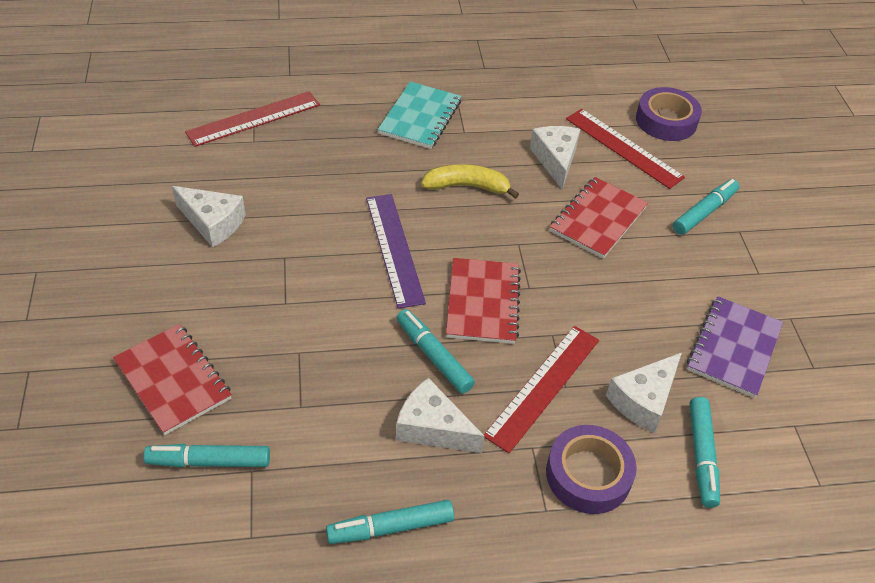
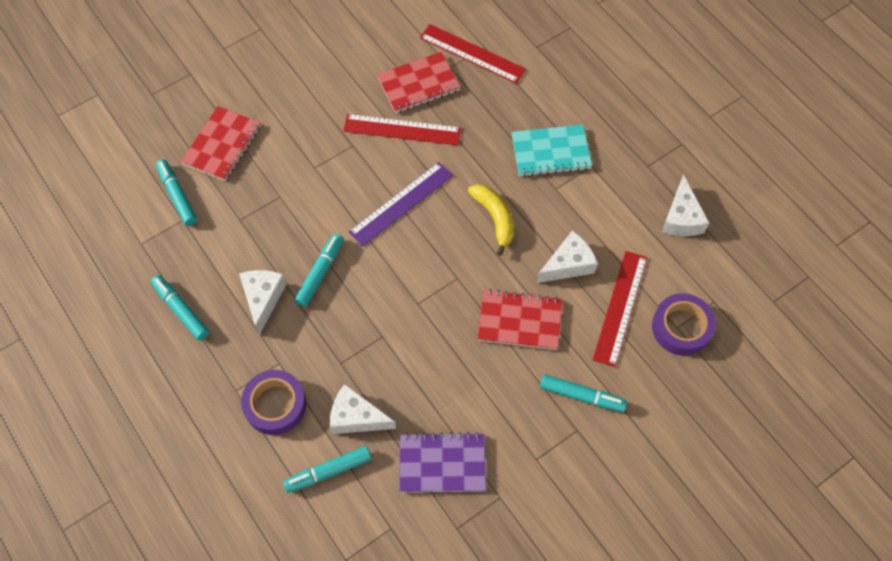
camera: 65 degrees right, 15 degrees up
white cheese [172,186,246,248] -> white cheese moved to [662,175,709,236]
red notebook [446,258,521,344] -> red notebook moved to [377,52,461,113]
red ruler [483,326,599,453] -> red ruler moved to [343,114,461,145]

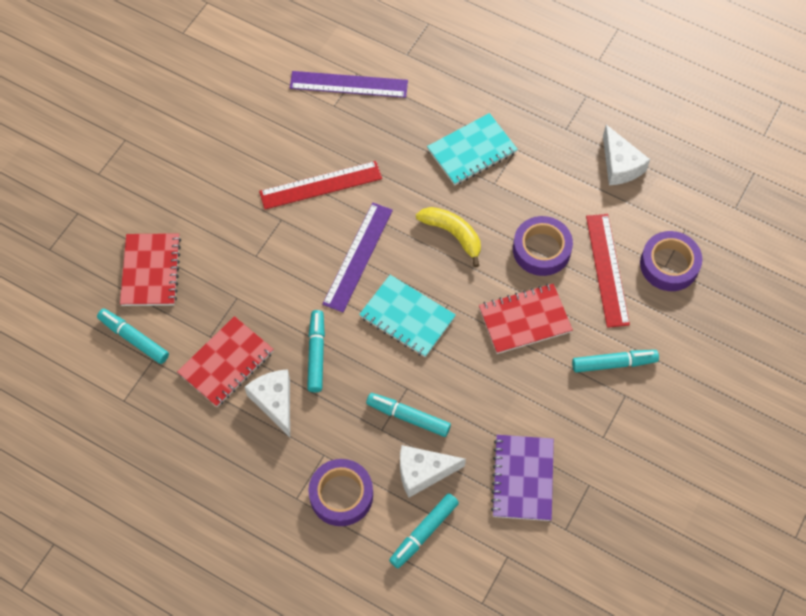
camera: 25 degrees left, 0 degrees up
turquoise marker [151,275,209,340] -> turquoise marker moved to [366,393,451,437]
red notebook [377,52,461,113] -> red notebook moved to [177,316,274,407]
purple notebook [399,432,486,492] -> purple notebook turned 60 degrees counterclockwise [491,435,554,521]
red ruler [420,24,526,84] -> purple ruler [290,71,408,98]
white cheese [537,230,598,283] -> purple tape [513,216,573,276]
none -> turquoise notebook [359,275,456,357]

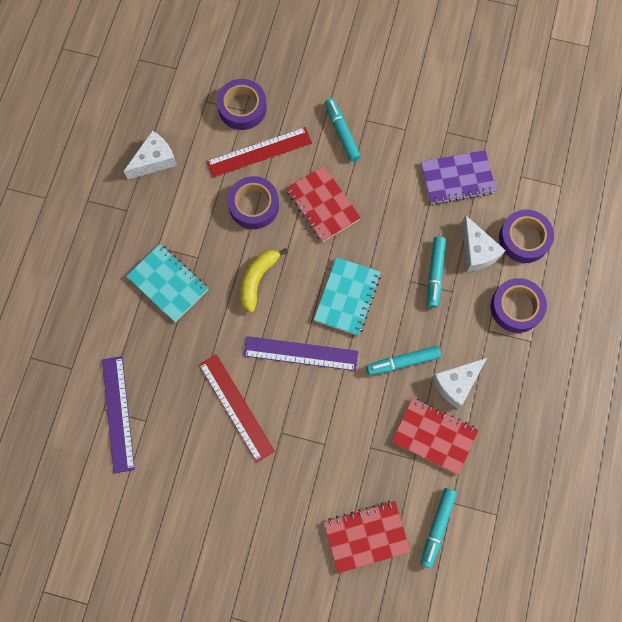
camera: 105 degrees left, 10 degrees up
turquoise marker [389,493,459,568] -> purple tape [499,210,554,263]

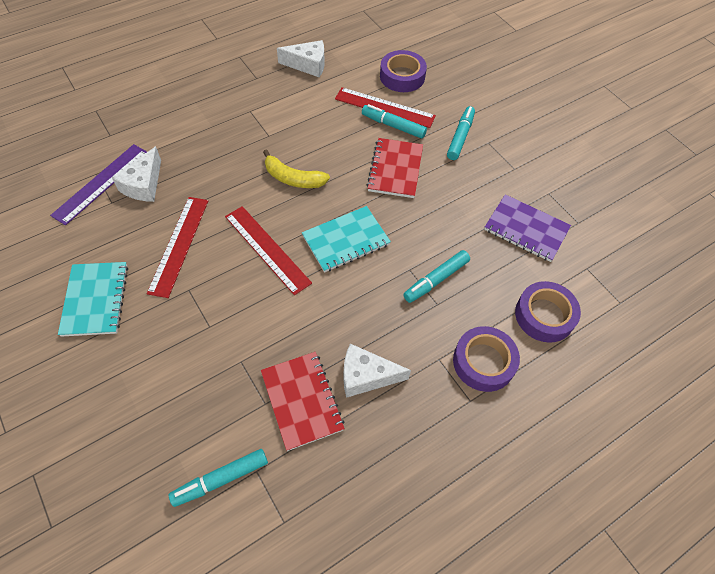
camera: 40 degrees right, 15 degrees down
turquoise notebook [126,244,208,322] -> turquoise notebook moved to [58,262,128,337]
purple tape [228,176,279,229] -> none
yellow banana [240,248,288,313] -> yellow banana turned 135 degrees counterclockwise [263,149,330,188]
purple ruler [243,336,358,371] -> red ruler [225,206,312,295]
red notebook [324,501,411,574] -> none
turquoise marker [366,346,441,375] -> turquoise marker moved to [362,104,427,139]
white cheese [462,215,506,272] -> white cheese moved to [112,146,161,202]

